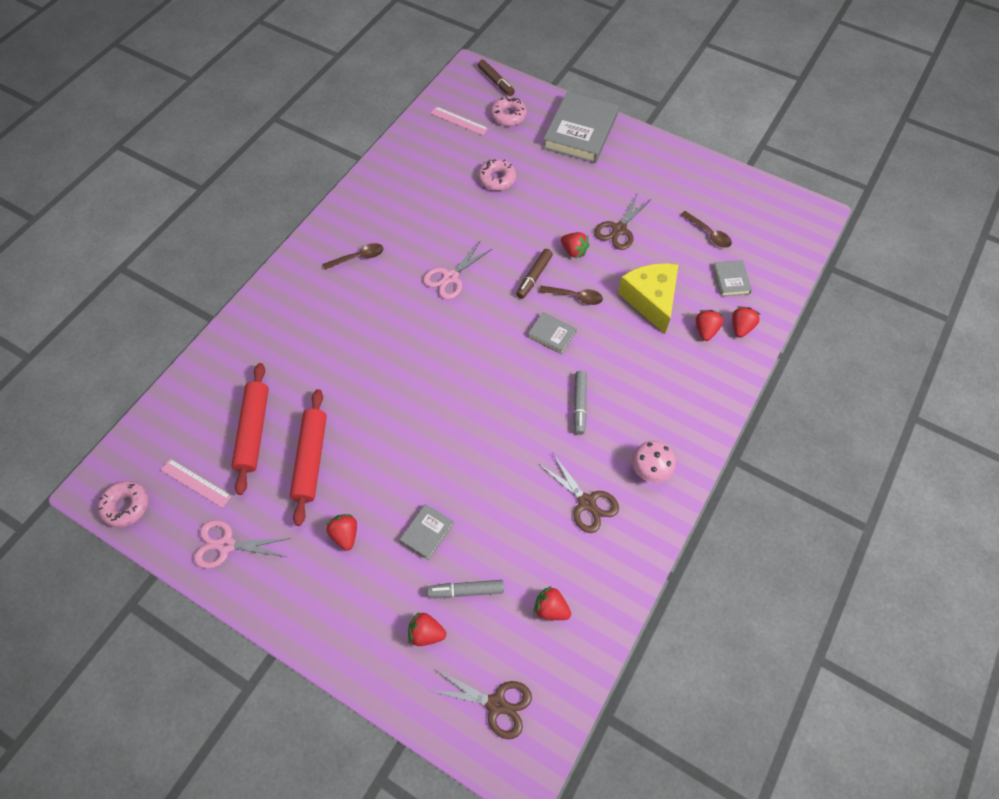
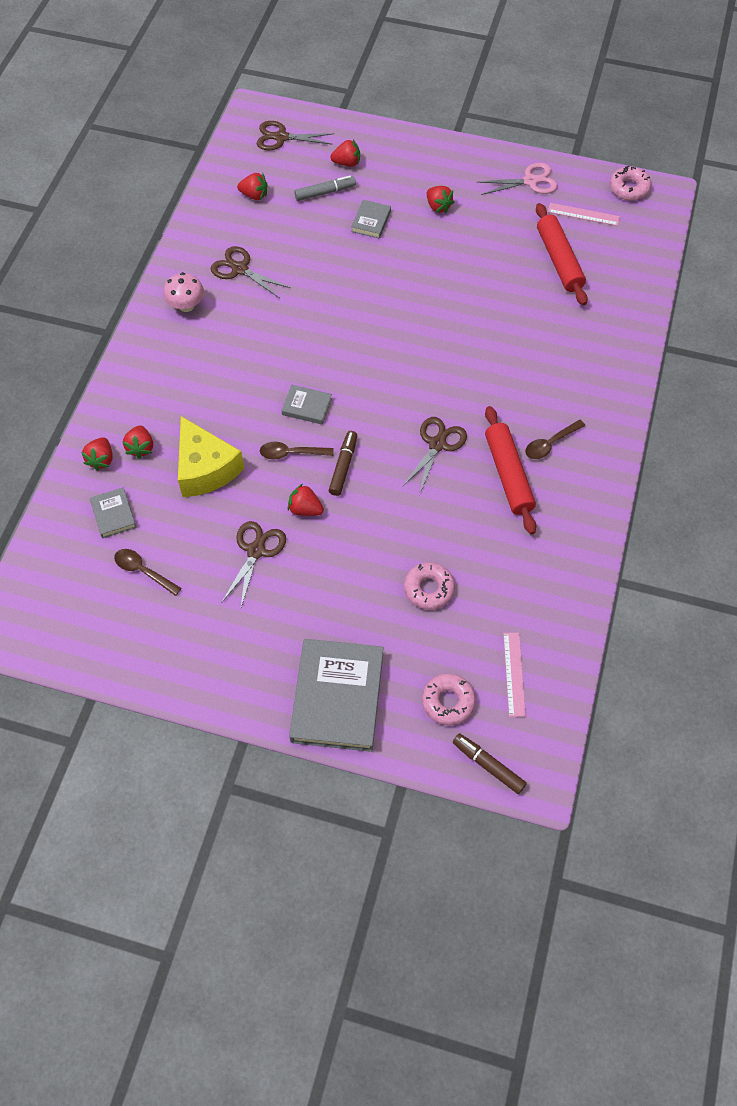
camera: 165 degrees right, 0 degrees up
red rolling pin [290,389,327,526] -> red rolling pin moved to [485,406,536,534]
pink scissors [423,241,492,299] -> brown scissors [402,417,467,495]
pink ruler [430,106,488,135] -> pink ruler turned 75 degrees clockwise [503,633,526,717]
grey marker [573,371,587,435] -> none

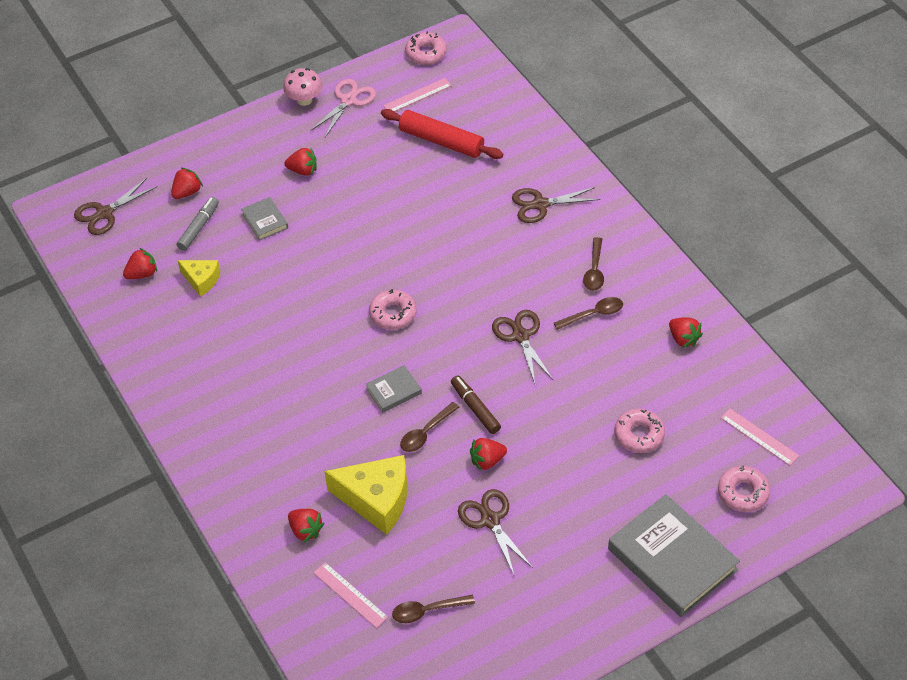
camera: 45 degrees left, 10 degrees down
red strawberry [81,437,113,471] -> red strawberry moved to [669,317,703,348]
grey book [90,488,136,538] -> pink ruler [313,562,388,628]
pink mushroom [163,272,204,312] -> pink mushroom moved to [283,68,322,106]
brown scissors [211,246,290,298] -> brown scissors moved to [512,187,600,223]
brown marker [453,733,527,794] -> none
red rolling pin [485,406,536,534] -> brown spoon [554,297,623,330]
none -> yellow cheese [178,260,220,297]
none -> pink donut [369,289,416,330]

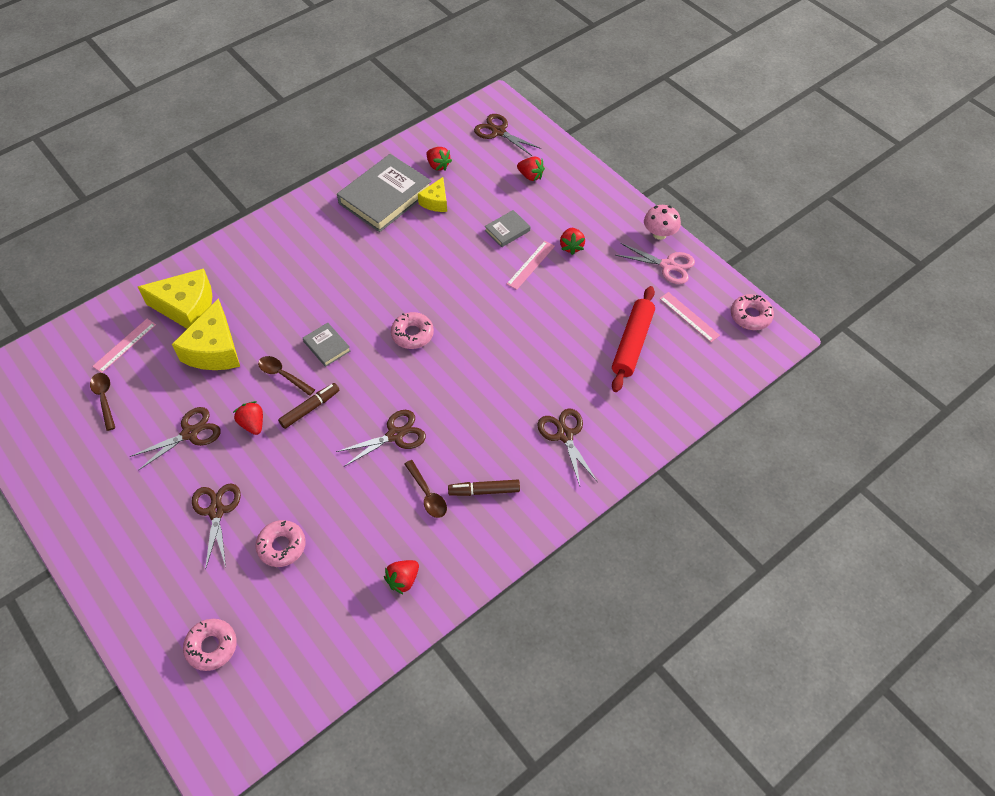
camera: 80 degrees right, 5 degrees up
grey marker [177,197,219,251] -> none
red strawberry [288,509,325,543] -> yellow cheese [138,269,212,329]
brown spoon [583,237,604,291] -> brown marker [448,480,520,496]
grey book [608,494,740,617] -> grey book moved to [337,154,432,232]
pink ruler [721,409,799,466] -> pink ruler moved to [507,241,555,290]
none -> brown scissors [192,484,241,570]

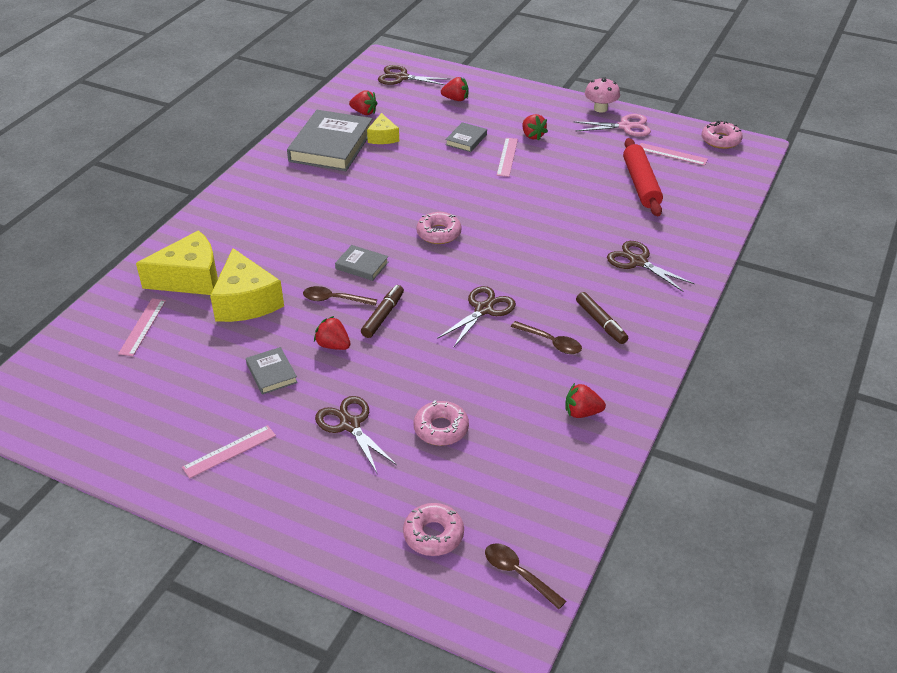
camera: 25 degrees left, 15 degrees down
brown spoon [90,373,115,431] -> brown spoon moved to [485,543,566,609]
brown scissors [130,407,221,471] -> grey book [246,347,298,395]
red strawberry [384,560,419,595] -> red strawberry turned 75 degrees clockwise [565,383,606,418]
brown marker [448,480,520,496] -> brown marker turned 90 degrees counterclockwise [576,292,628,344]
none -> pink ruler [182,425,276,479]

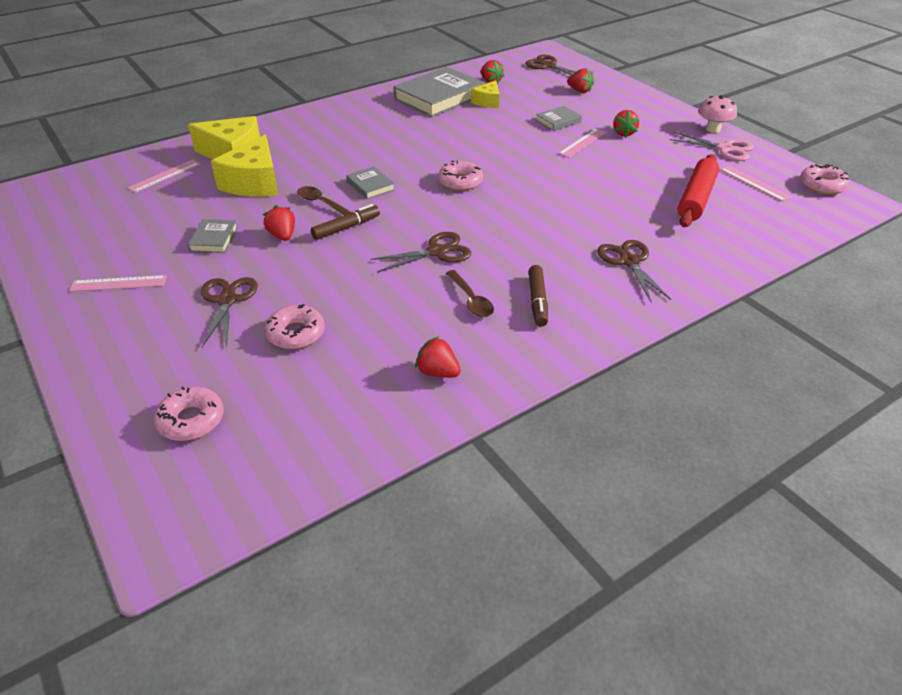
camera: 30 degrees right, 0 degrees up
brown spoon [485,543,566,609] -> none

